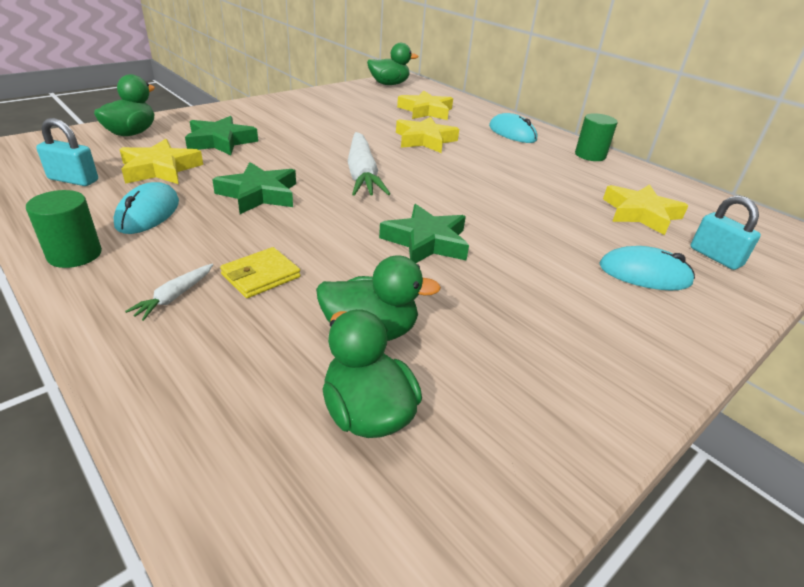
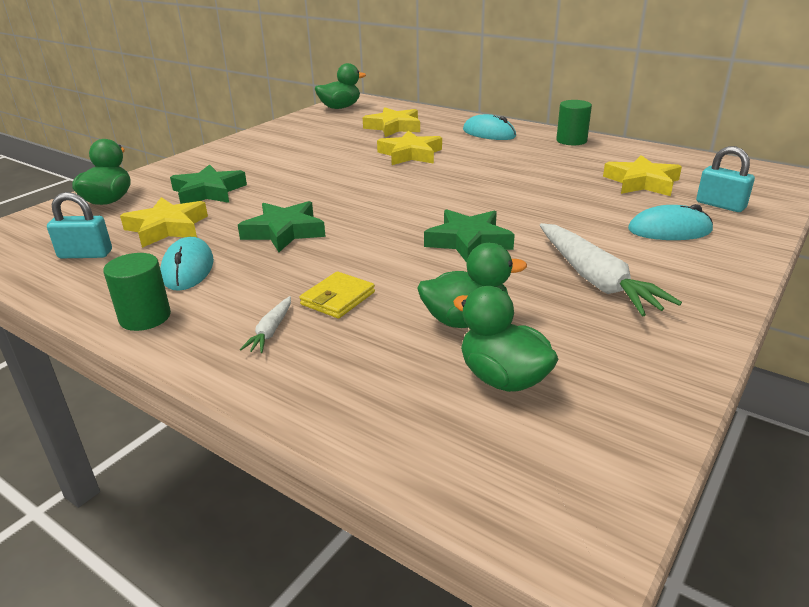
camera: 10 degrees left, 5 degrees down
white carrot [347,132,390,196] -> white carrot moved to [540,223,682,316]

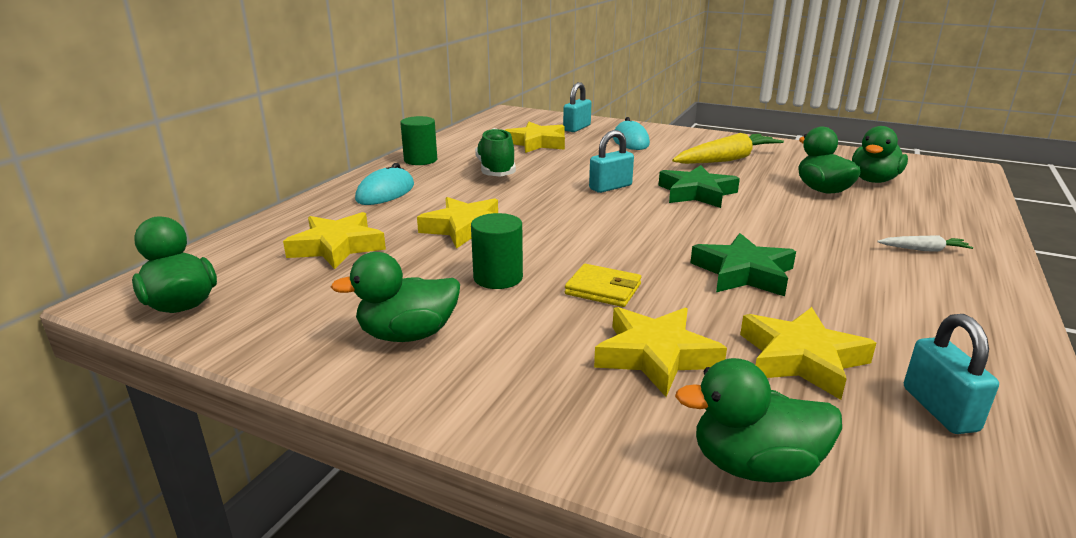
camera: 100 degrees left, 5 degrees down
green cylinder [103,253,171,331] -> green cylinder moved to [471,213,523,289]
turquoise mouse [160,237,214,291] -> none
green star [170,164,247,204] -> yellow star [594,307,727,397]
yellow wallet [300,271,375,319] -> yellow wallet moved to [565,264,641,307]
white carrot [540,223,682,316] -> yellow carrot [672,133,784,164]
none -> green duck [331,252,460,342]
none -> green shoe [475,128,516,177]
none -> turquoise padlock [589,130,634,193]

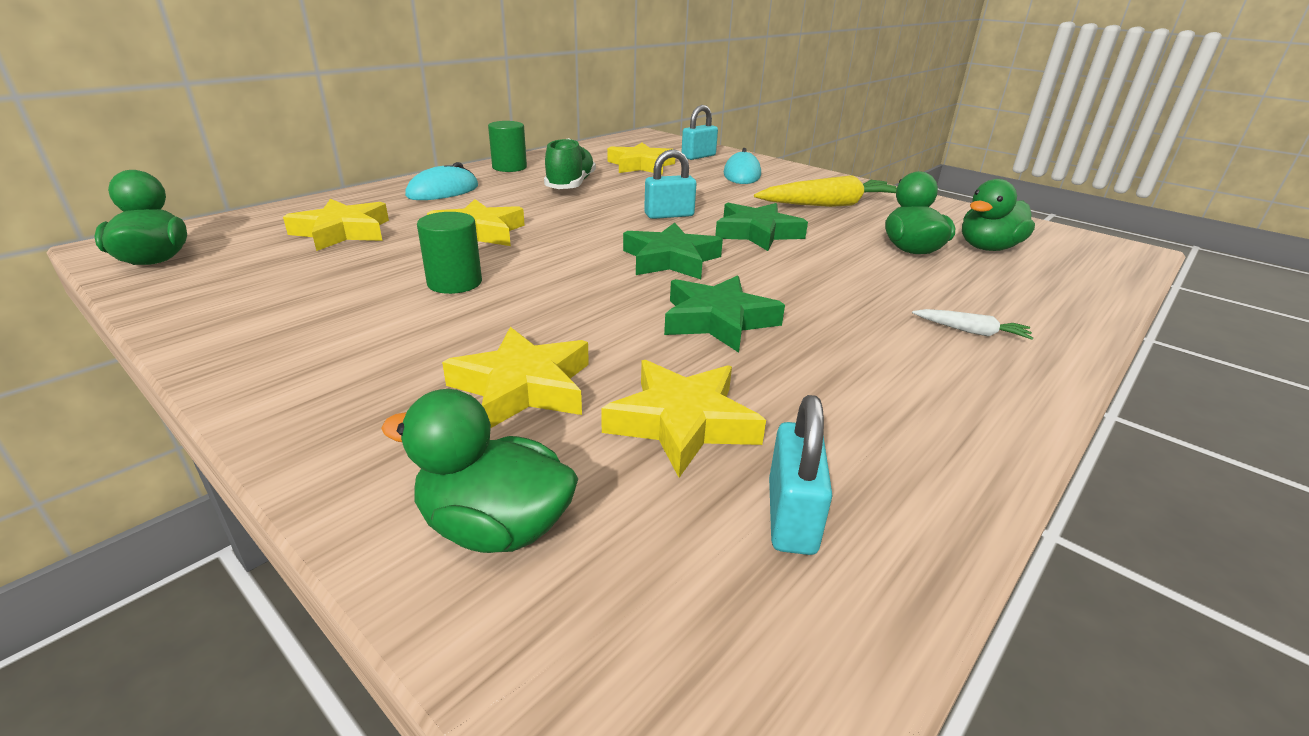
camera: 15 degrees right, 5 degrees up
green duck [331,252,460,342] -> none
yellow wallet [565,264,641,307] -> none
none -> green star [623,223,723,279]

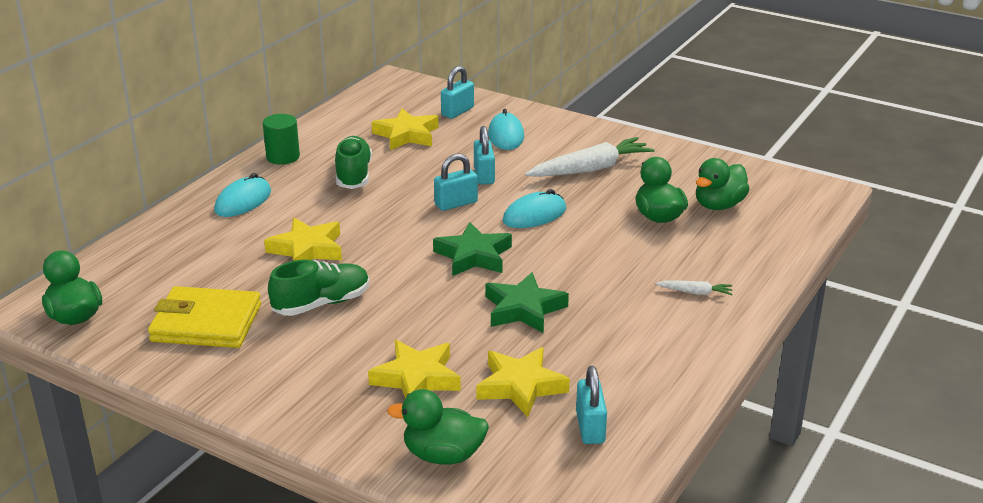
camera: 10 degrees left, 0 degrees up
yellow star [283,199,389,251] -> none
green cylinder [417,212,482,294] -> green shoe [268,260,369,316]
green star [715,203,808,251] -> turquoise mouse [503,189,566,228]
yellow carrot [754,175,897,207] -> white carrot [525,137,655,177]
none -> yellow wallet [148,286,261,348]
none -> turquoise padlock [474,126,495,185]

